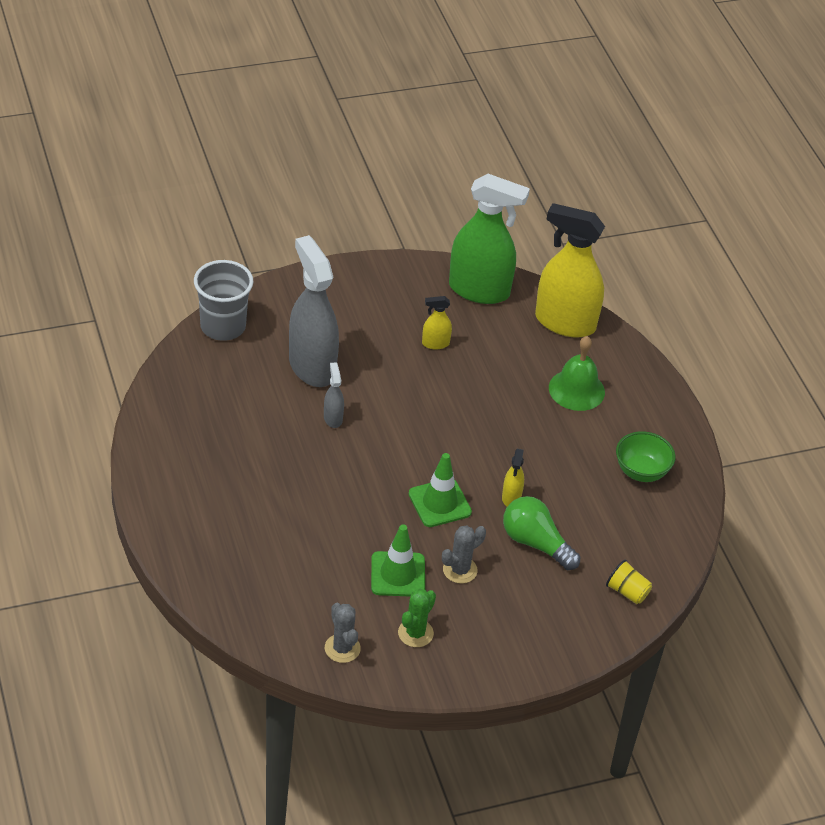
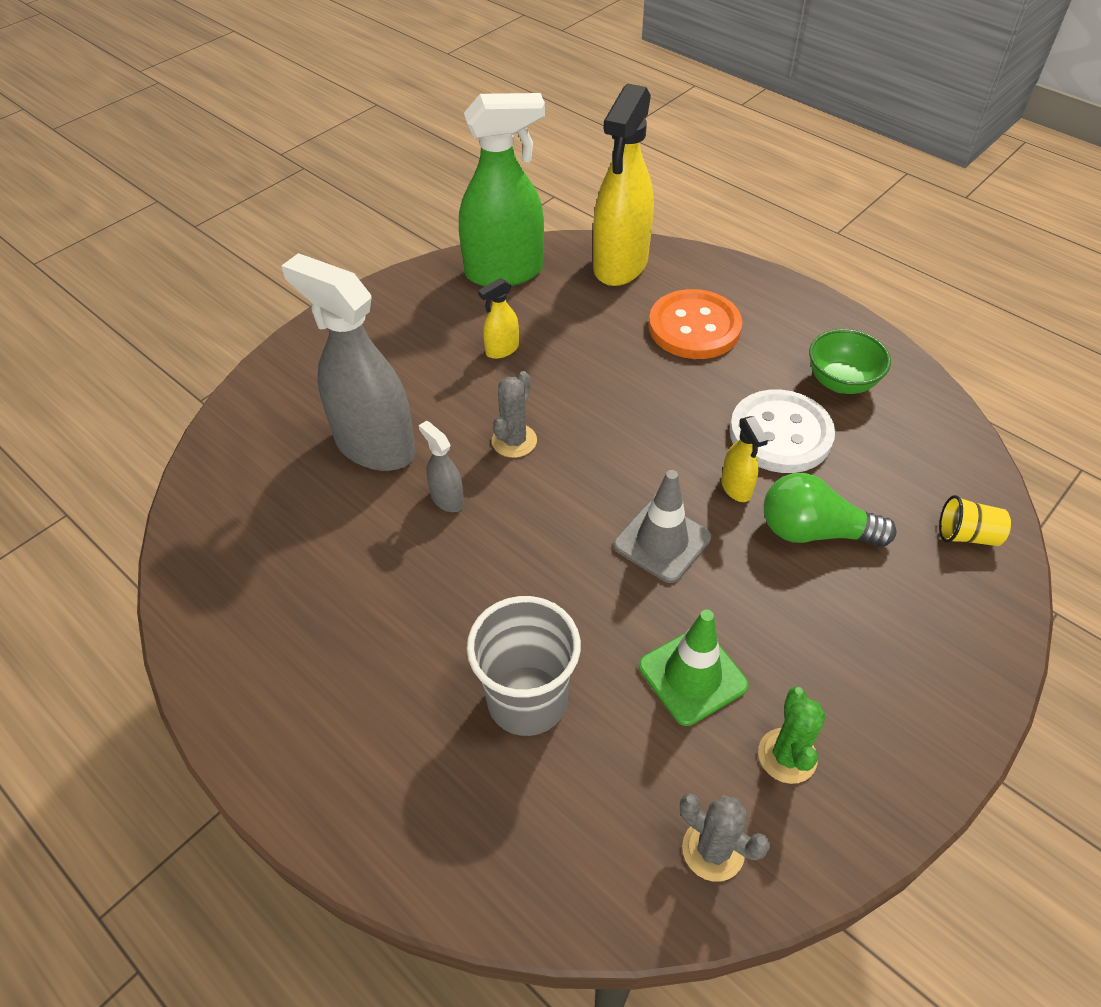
camera: 25 degrees left, 5 degrees up
grey cup [194,260,253,341] -> grey cup moved to [467,596,581,736]
green traffic cone [409,453,472,527] -> grey traffic cone [613,470,711,583]
grey cactus [442,525,486,584] -> grey cactus moved to [492,371,537,458]
yellow spray bottle [535,203,605,338] -> yellow spray bottle turned 60 degrees counterclockwise [593,83,654,286]
green bell [549,336,605,411] -> orange button [649,289,742,359]
none -> white button [729,390,835,473]

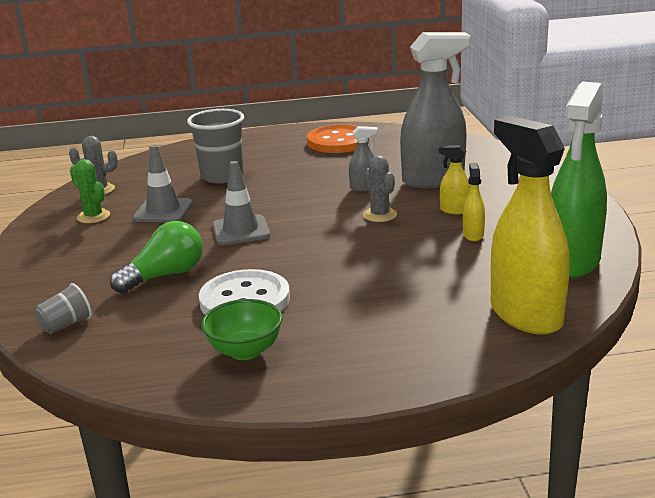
camera: 130 degrees right, 25 degrees down
green traffic cone [639,610,749,726] -> grey traffic cone [133,145,193,222]
orange button [649,289,742,359] -> orange button moved to [307,124,369,153]
yellow spray bottle [721,416,768,502] -> yellow spray bottle moved to [439,145,471,214]
yellow cup [939,495,1011,546] -> grey cup [35,283,92,334]

